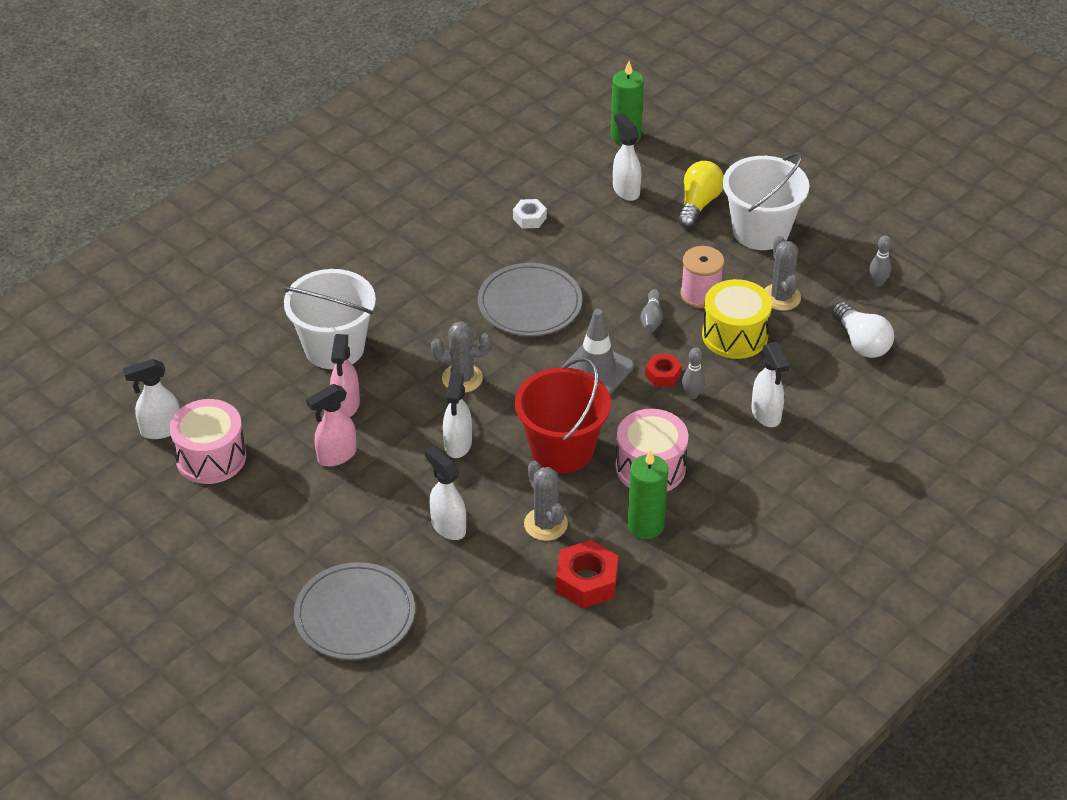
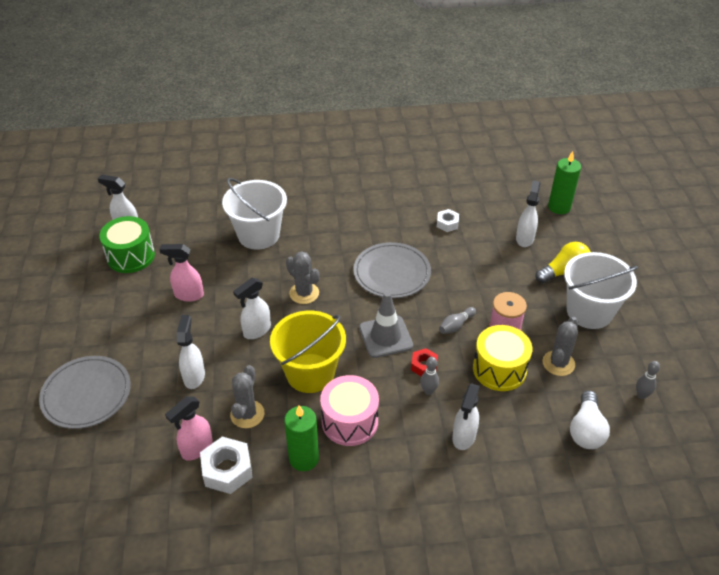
camera: 40 degrees right, 0 degrees up
pink drum [170,399,246,484] -> green drum [99,216,155,273]
pink spray bottle [330,334,360,417] -> pink spray bottle moved to [165,396,213,460]
red bucket [515,357,611,473] -> yellow bucket [270,311,346,393]
red nut [556,540,618,608] -> white nut [200,437,253,494]

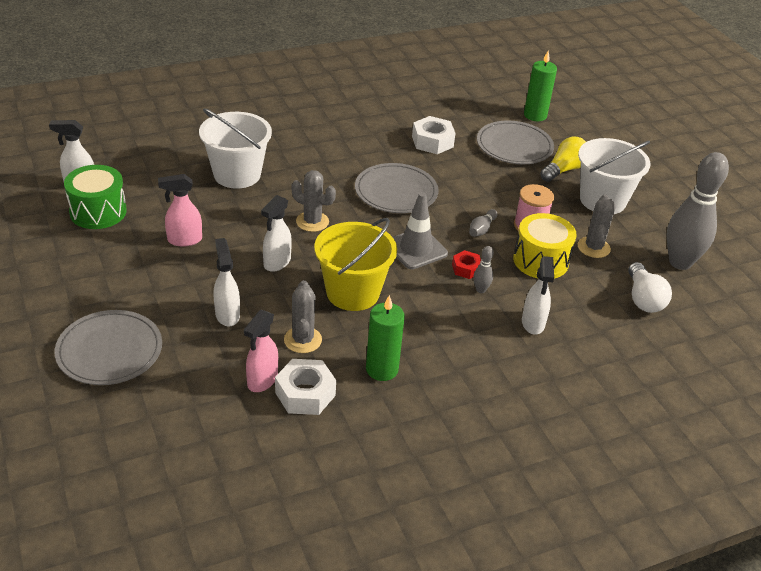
camera: 20 degrees left, 5 degrees down
pink drum [320,375,379,446] -> none
white nut [437,209,459,232] -> white nut [412,116,456,154], size x1.68
white spray bottle [516,180,540,247] -> grey plate [477,121,554,164]
grey bowling pin [636,361,660,399] -> grey bowling pin [667,152,729,270], size x2.45

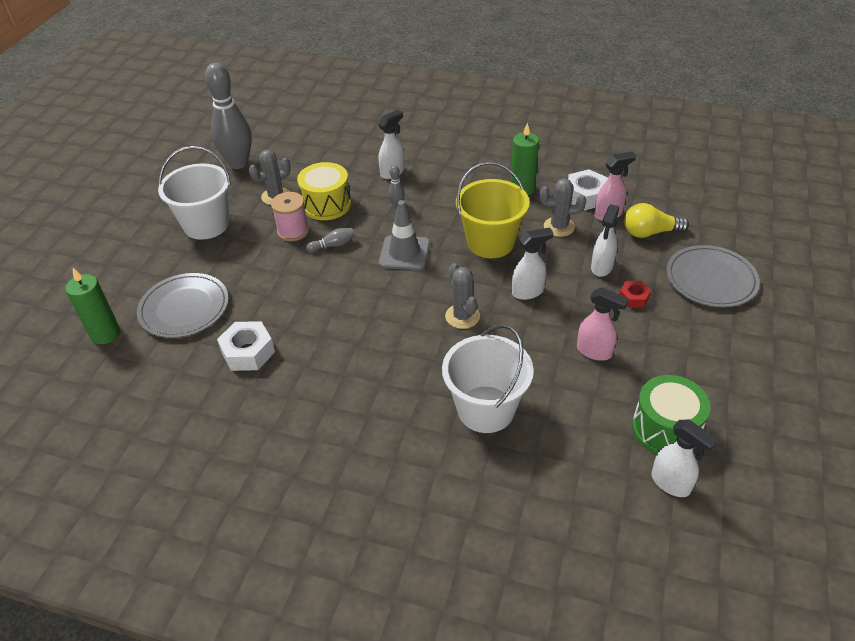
camera: 135 degrees left, 5 degrees up
grey cactus [284,280,322,353] -> grey cactus turned 60 degrees clockwise [539,178,586,237]
grey plate [355,163,438,213] -> none
red nut [452,250,481,279] -> red nut moved to [619,281,651,308]
yellow light bulb [540,137,586,182] -> yellow light bulb moved to [624,203,689,238]
white light bulb [628,262,672,313] -> none

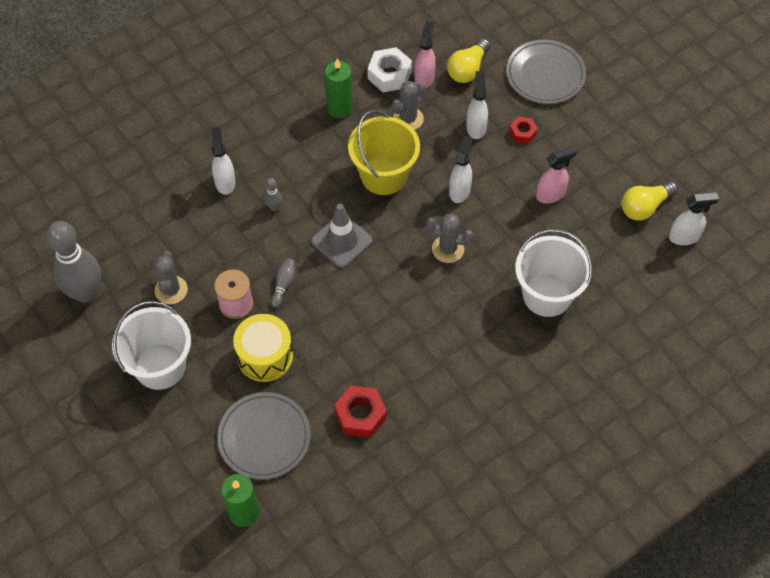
camera: 55 degrees left, 15 degrees up
white nut [217,321,275,371] -> red nut [334,386,387,438]
yellow drum [297,162,351,220] -> yellow drum moved to [233,314,293,382]
white spray bottle [591,204,619,277] -> white spray bottle turned 150 degrees counterclockwise [466,71,488,139]
green drum [632,375,710,454] -> yellow light bulb [622,181,678,221]

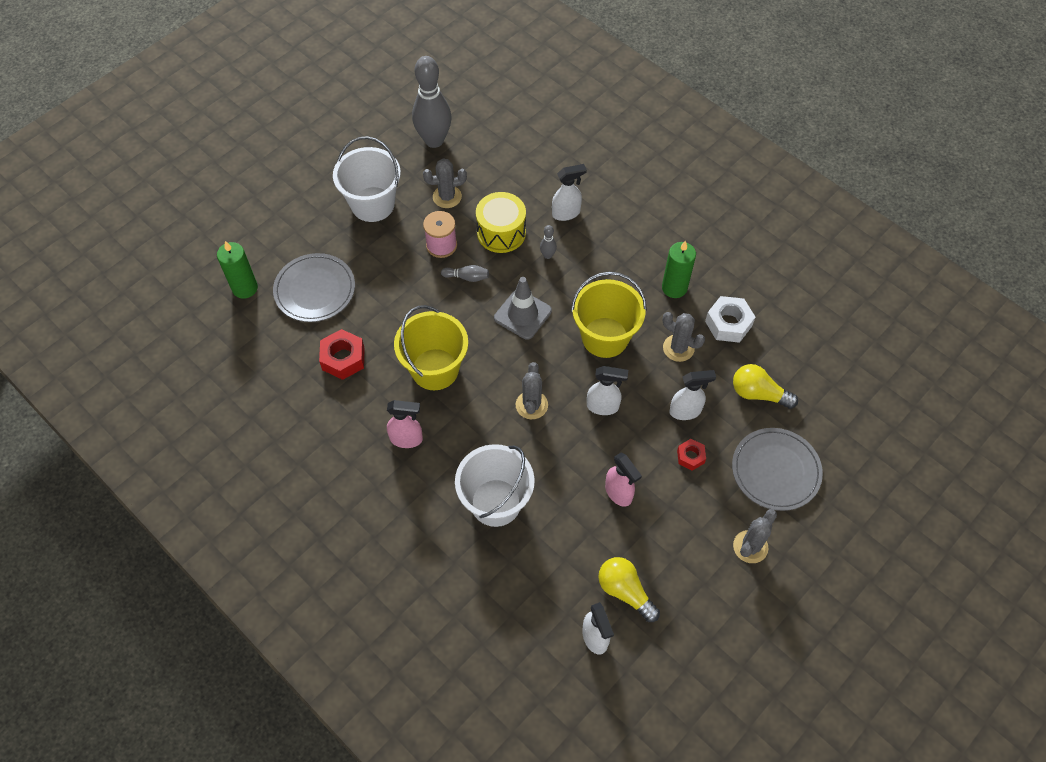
camera: 80 degrees right, 0 degrees up
yellow drum [233,314,293,382] -> yellow drum moved to [476,192,526,253]
pink spray bottle [414,21,436,88] -> pink spray bottle moved to [387,400,423,448]
none -> yellow bucket [394,305,468,390]
none -> grey cactus [733,509,777,563]

